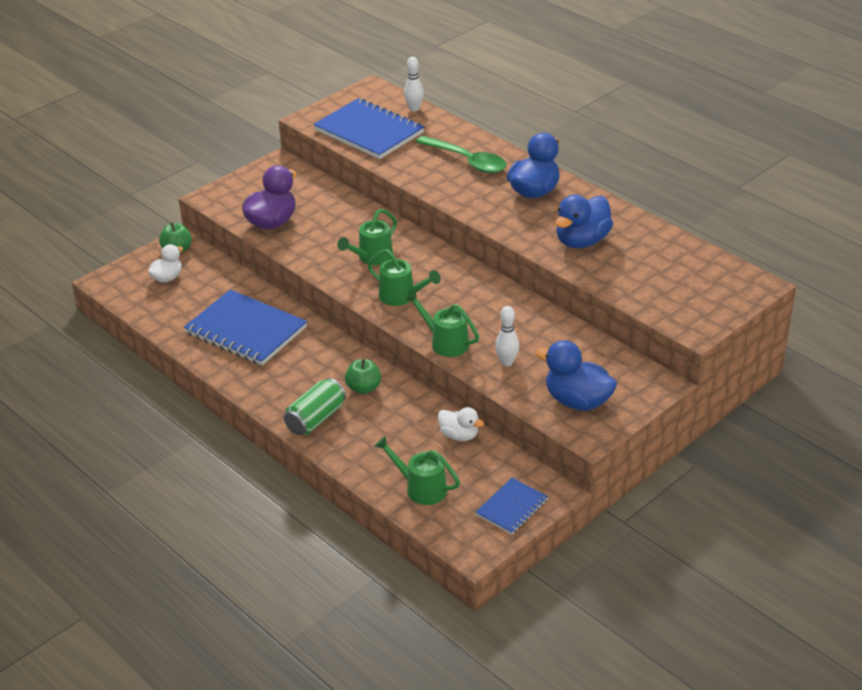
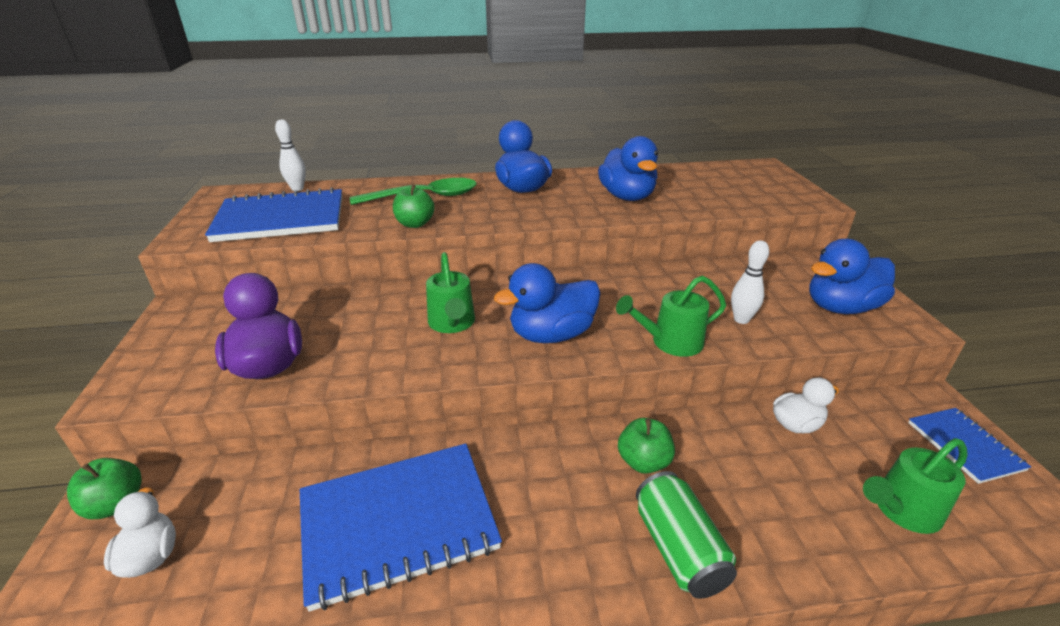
camera: 55 degrees left, 5 degrees down
green watering can [368,249,441,306] -> blue duck [494,263,601,343]
none -> green apple [393,184,435,228]

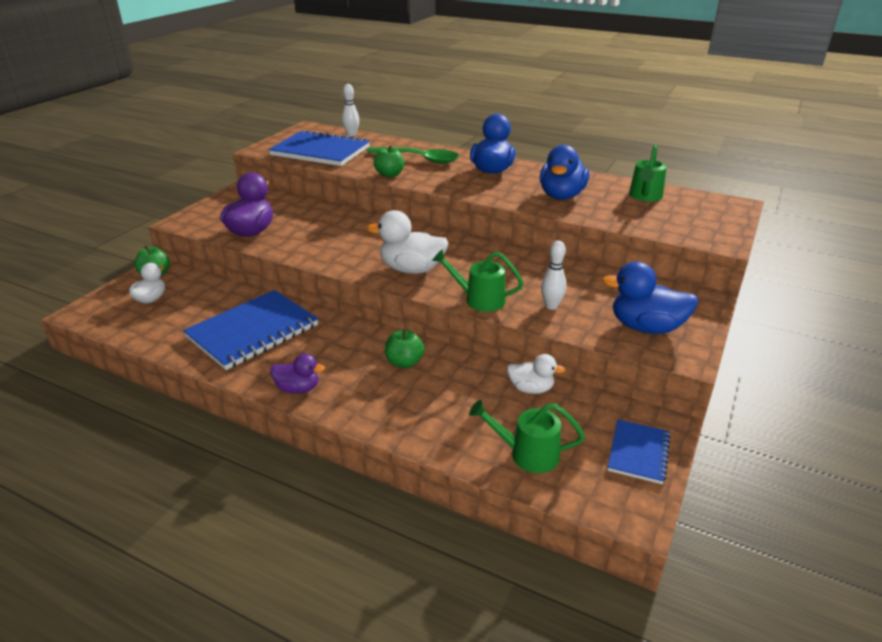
camera: 35 degrees right, 0 degrees up
blue notebook [300,443,502,612] -> blue notebook turned 60 degrees counterclockwise [183,290,318,370]
green watering can [426,252,475,333] -> green watering can moved to [629,145,667,201]
blue duck [494,263,601,343] -> white duck [366,210,448,274]
green can [636,471,737,599] -> none
none -> purple duck [270,353,325,394]

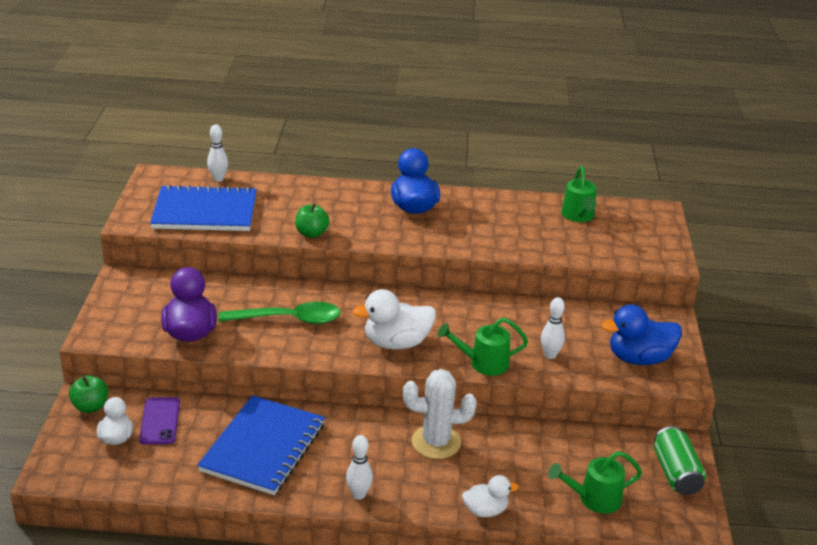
camera: 25 degrees left, 0 degrees up
purple duck [270,353,325,394] -> white bowling pin [346,435,373,500]
green spoon [367,147,459,163] -> green spoon moved to [218,302,341,324]
green apple [385,329,424,368] -> white cactus [403,369,477,459]
white duck [507,354,565,394] -> white duck moved to [462,475,519,517]
blue duck [540,145,589,200] -> none
blue notebook [608,420,671,484] -> green can [654,426,706,495]
none -> purple phone [139,397,180,445]

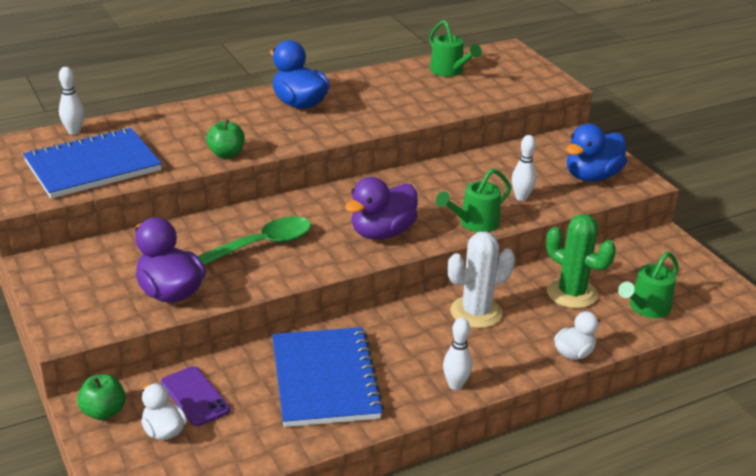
camera: 30 degrees left, 0 degrees up
white duck [353,289,436,349] -> purple duck [345,177,418,240]
green can [654,426,706,495] -> none
none -> green cactus [546,214,616,308]

